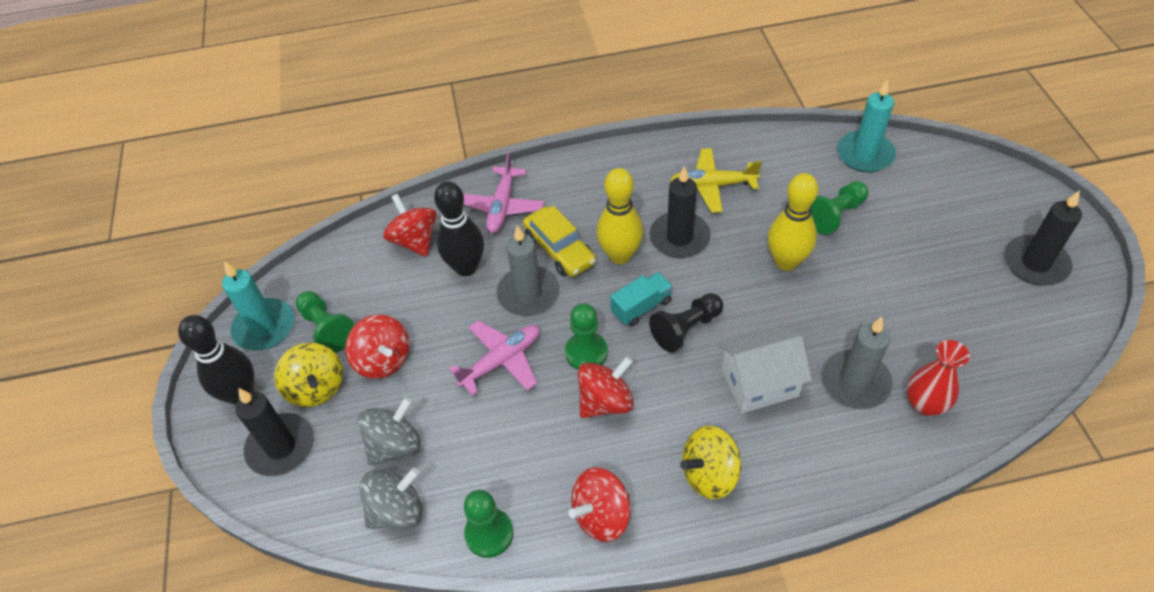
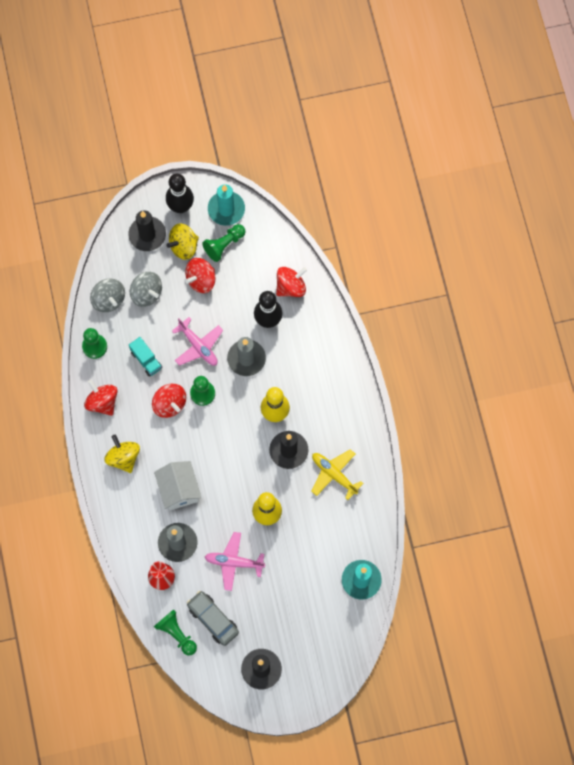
camera: 85 degrees right, 20 degrees up
pink plane [463,153,544,233] -> pink plane moved to [205,532,265,591]
yellow car [523,206,596,277] -> none
turquoise truck [610,272,673,327] -> turquoise truck moved to [129,337,162,377]
black pawn [649,293,723,353] -> none
yellow plane [670,148,762,213] -> yellow plane turned 45 degrees counterclockwise [312,449,364,500]
green pawn [811,181,868,235] -> green pawn moved to [154,609,197,656]
none -> grey car [187,591,239,646]

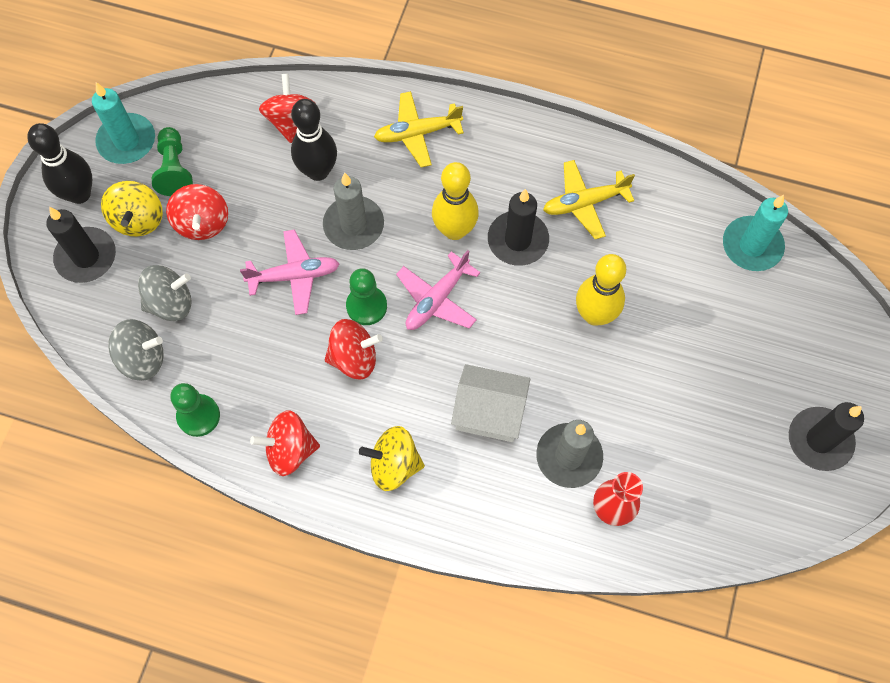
camera: 60 degrees left, 5 degrees down
turquoise truck [129,337,162,377] -> none
green pawn [154,609,197,656] -> none
grey car [187,591,239,646] -> none
pink plane [205,532,265,591] -> pink plane moved to [396,250,480,330]
none -> yellow plane [374,91,464,167]

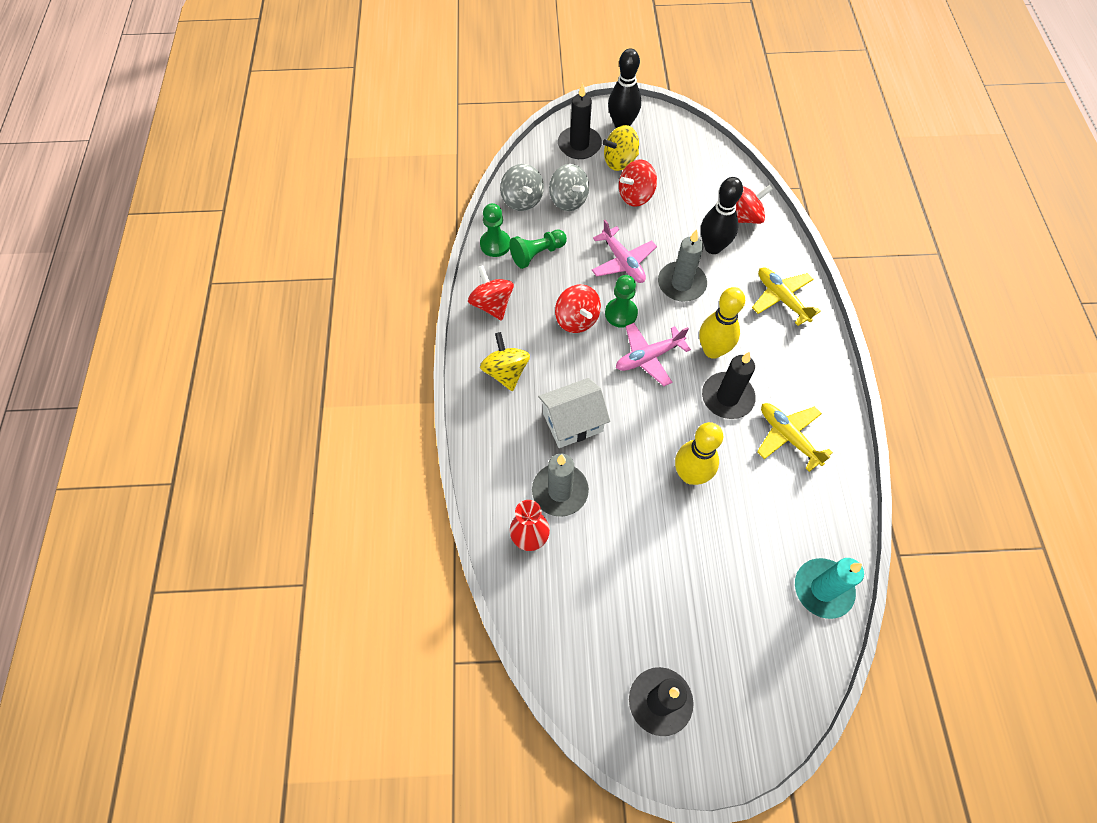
camera: 70 degrees right, 5 degrees down
turquoise candle [92,82,155,164] -> none
green pawn [152,127,193,196] -> green pawn moved to [510,230,567,269]
pink plane [396,250,480,330] -> pink plane turned 45 degrees counterclockwise [616,323,691,386]
white house [451,364,530,442] -> white house turned 75 degrees clockwise [538,378,610,448]

